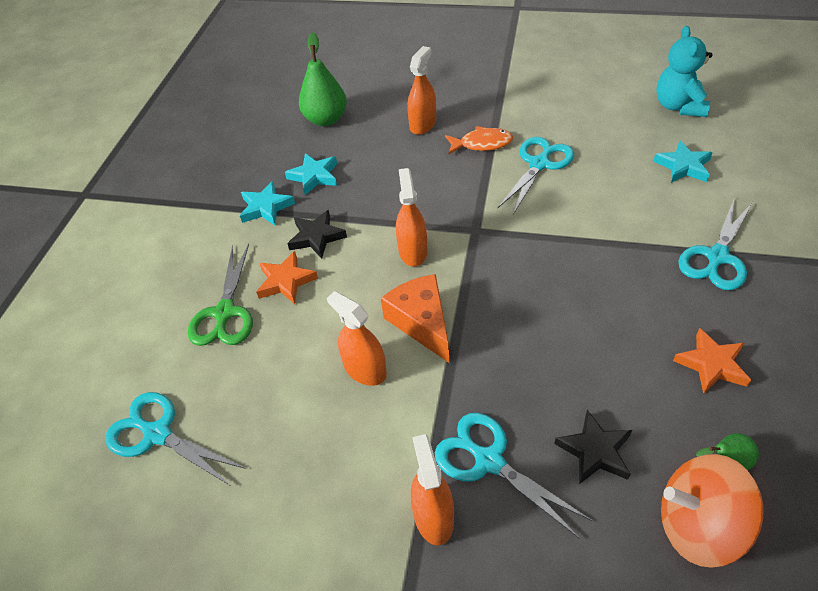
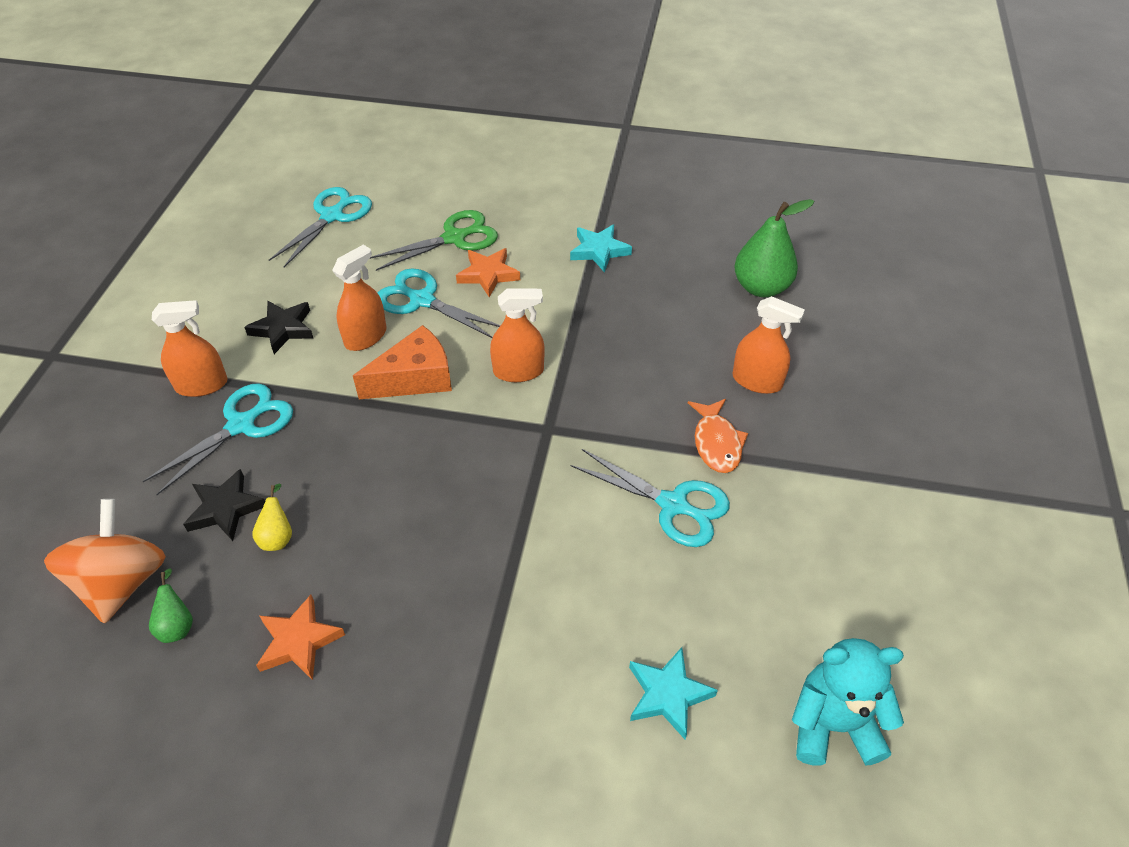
camera: 85 degrees right, 0 degrees up
green scissors [187,244,253,346] -> green scissors turned 150 degrees clockwise [369,210,498,271]
turquoise star [285,153,337,195] -> none
black star [287,210,347,259] -> black star moved to [244,301,313,354]
turquoise scissors [678,200,752,290] -> turquoise scissors moved to [378,269,501,338]
none -> yellow pear [252,483,292,551]

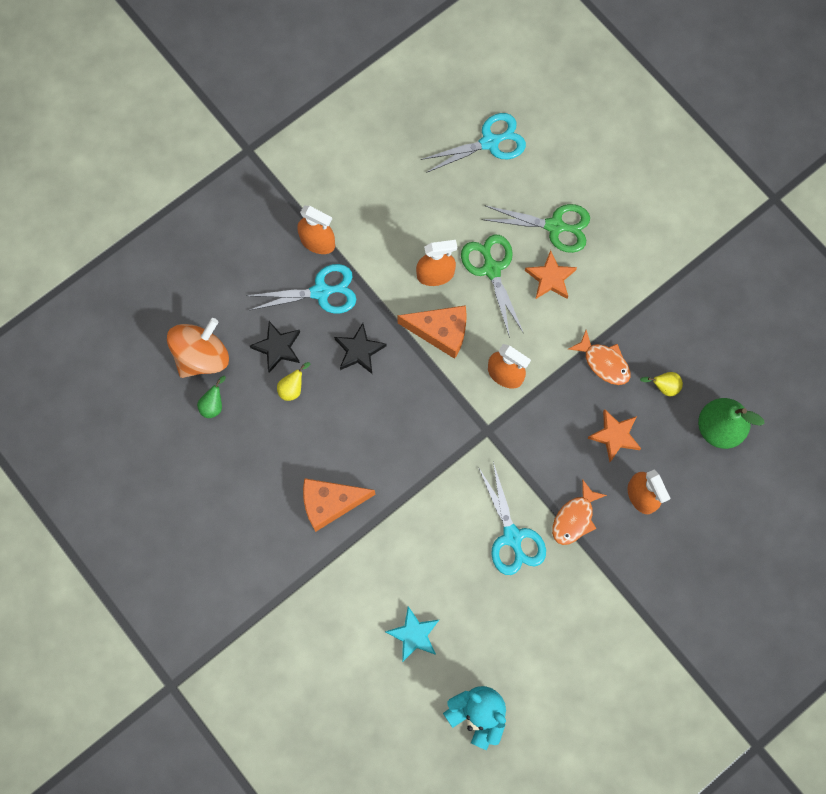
camera: 40 degrees right, 25 degrees up
black star [244,301,313,354] -> black star moved to [334,323,387,374]
orange star [256,595,345,680] -> orange star moved to [587,409,641,462]
turquoise scissors [378,269,501,338] -> green scissors [461,234,524,338]
turquoise star [570,225,632,273] -> none
none -> orange cheese [303,478,376,532]
none -> orange fish [569,330,631,385]
none -> yellow pear [640,372,683,396]

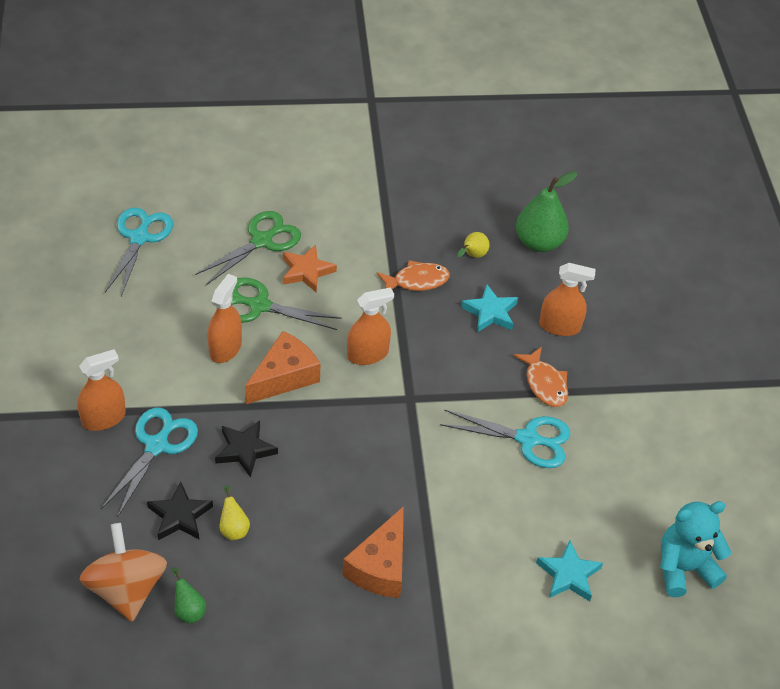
camera: 60 degrees left, 25 degrees down
orange star [587,409,641,462] -> turquoise star [461,284,518,332]

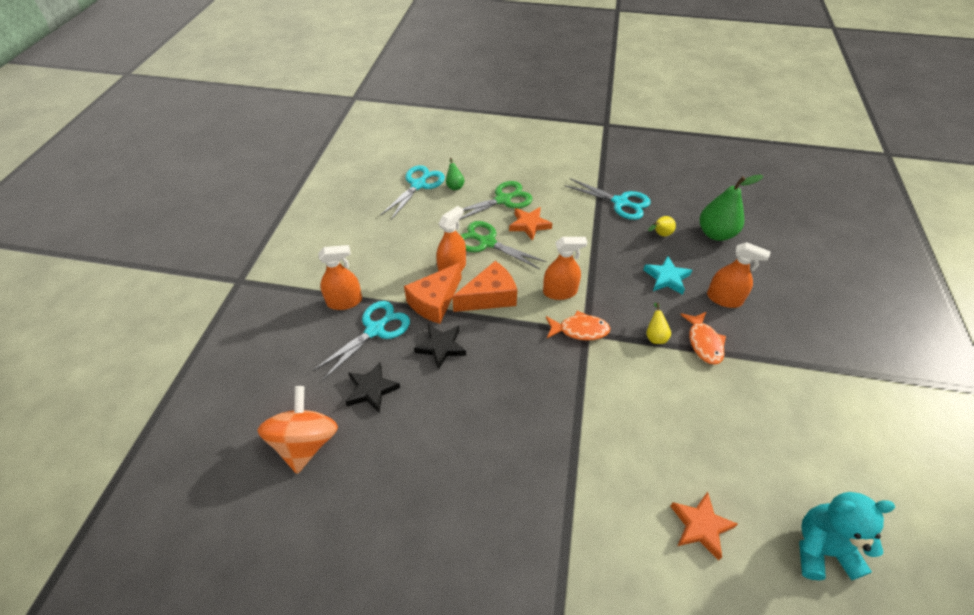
camera: 20 degrees right, 0 degrees up
green pear [172,568,206,624] -> green pear moved to [446,158,465,190]
yellow pear [219,486,250,540] -> yellow pear moved to [646,303,671,344]
orange cheese [342,506,404,598] -> orange cheese moved to [404,262,462,324]
orange fish [377,260,450,291] -> orange fish moved to [546,311,611,341]
turquoise scissors [440,409,571,468] -> turquoise scissors moved to [565,178,651,220]
turquoise star [536,540,603,601] -> orange star [670,492,738,561]

